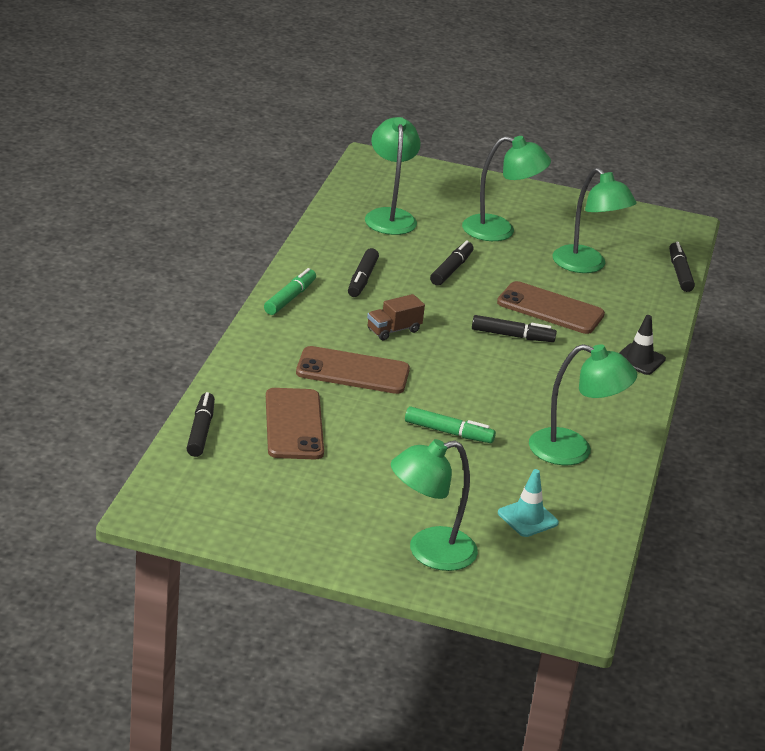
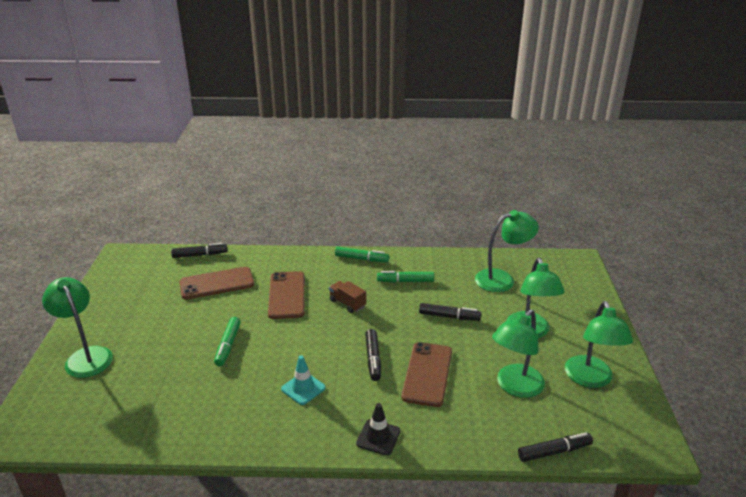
camera: 80 degrees right, 0 degrees up
black marker [348,248,379,297] -> green marker [377,271,434,283]
turquoise traffic cone [498,469,559,537] -> turquoise traffic cone moved to [281,355,326,405]
green lamp [529,344,637,465] -> green lamp moved to [565,301,633,388]

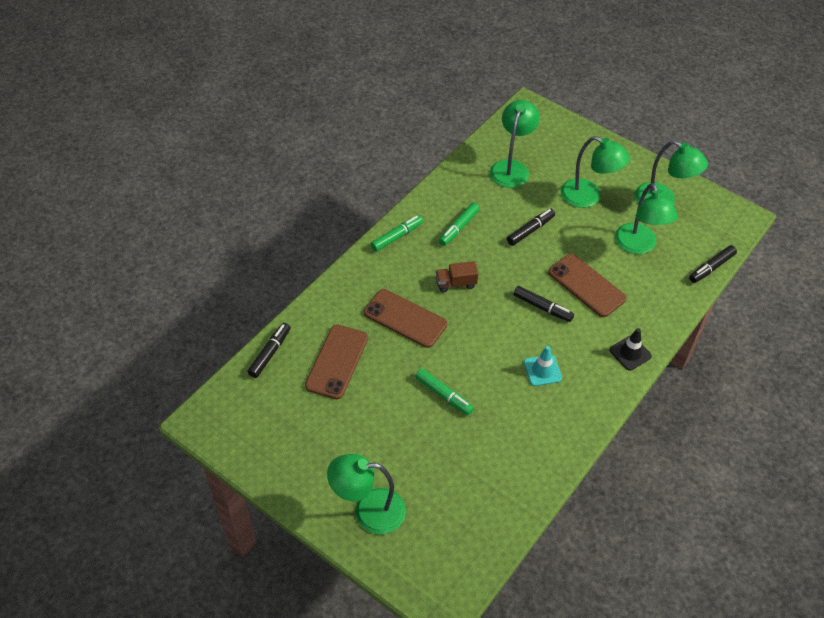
camera: 55 degrees left, 20 degrees up
black marker [518,432,593,462] -> black marker turned 150 degrees counterclockwise [689,245,737,283]

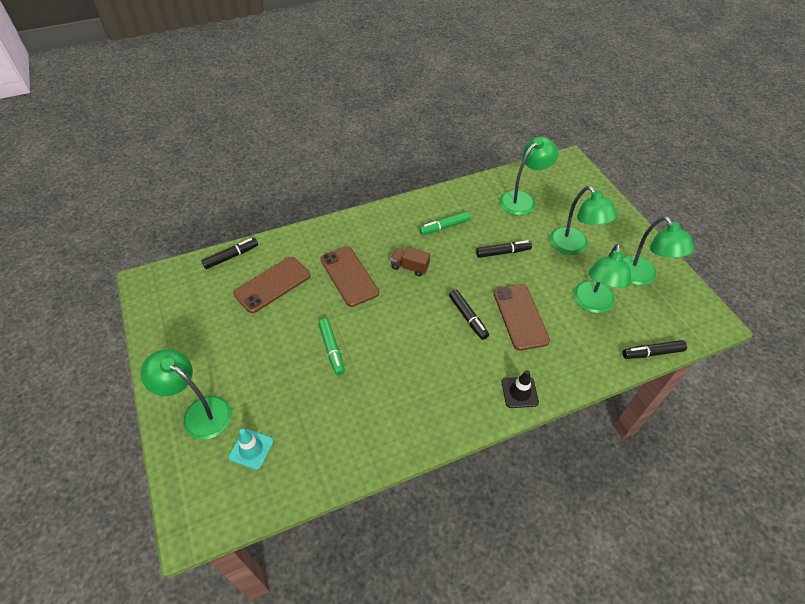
camera: 30 degrees right, 0 degrees up
green marker [371,215,423,252] -> none
turquoise traffic cone [524,346,562,386] -> turquoise traffic cone moved to [229,429,274,470]

